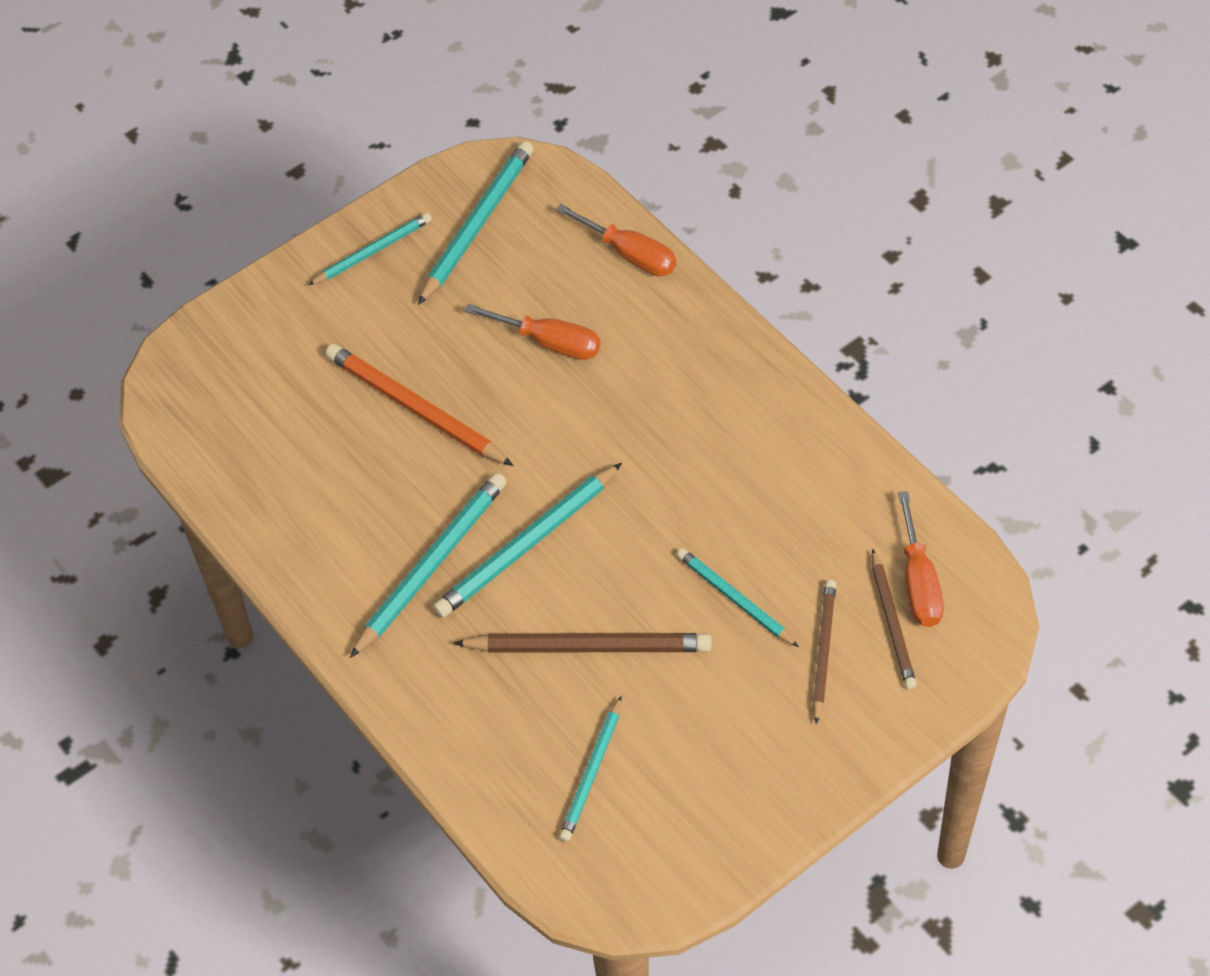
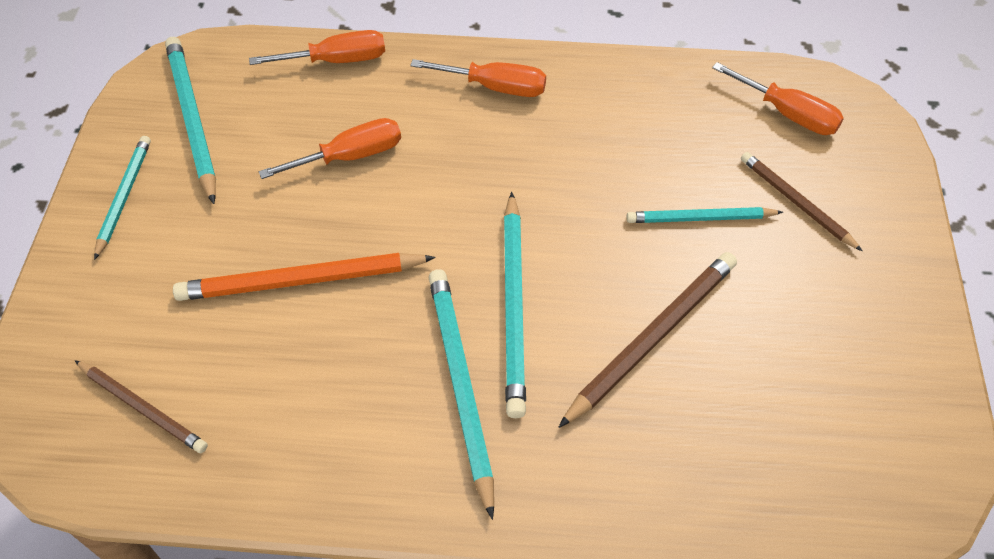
camera: 50 degrees left, 0 degrees up
turquoise pencil [559,696,622,842] -> none
brown pencil [872,549,917,689] -> brown pencil moved to [74,360,208,453]
none -> orange screwdriver [410,59,546,97]

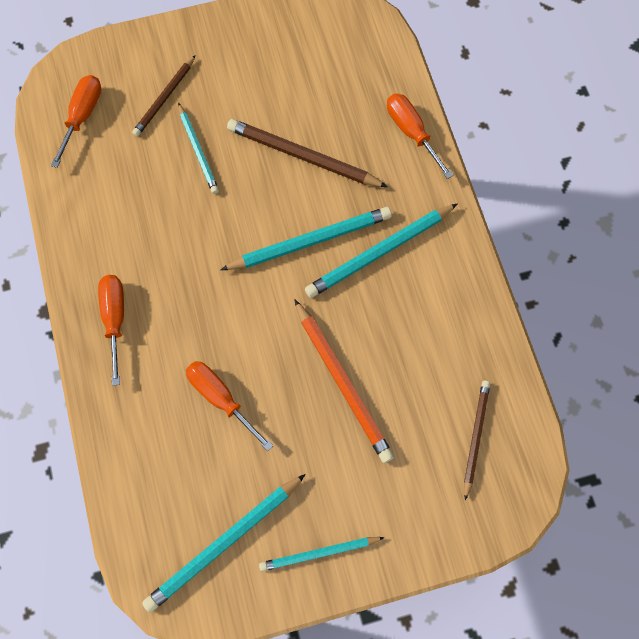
camera: 110 degrees left, 15 degrees up
orange screwdriver [249,30,385,65] -> orange screwdriver moved to [387,93,453,179]

